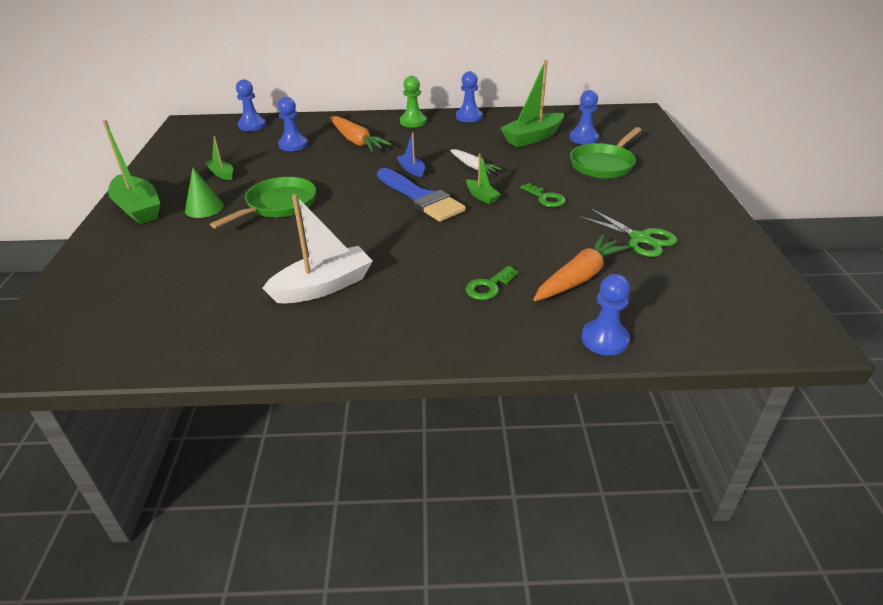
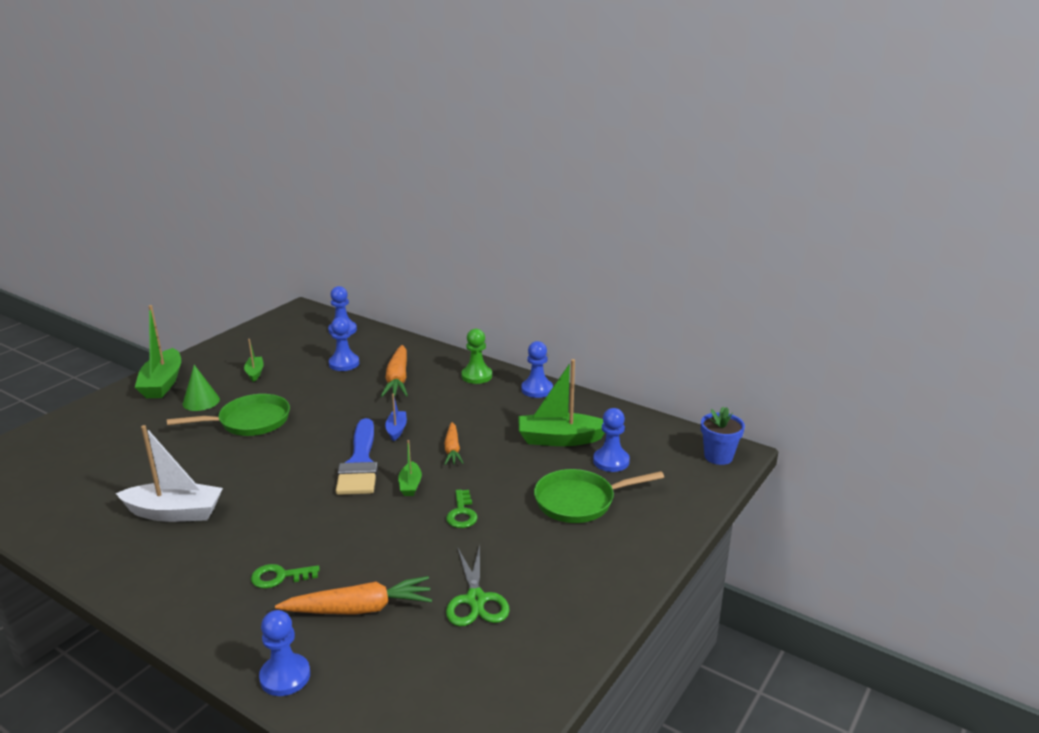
camera: 35 degrees right, 10 degrees down
white carrot [450,149,502,175] -> orange carrot [444,422,464,465]
none -> blue flower pot [701,407,745,465]

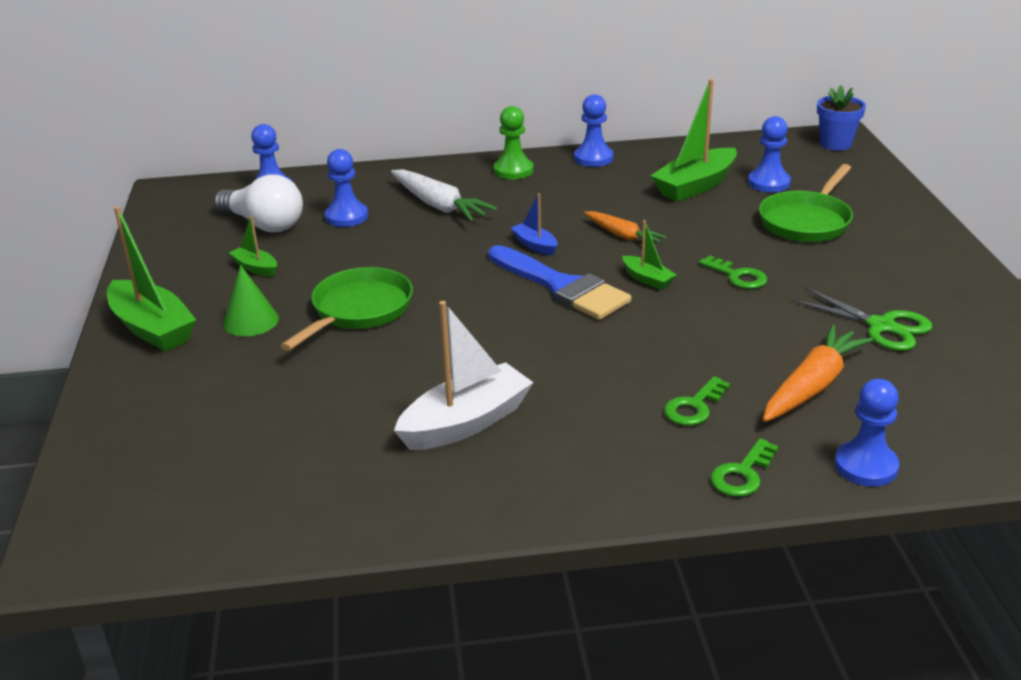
camera: 40 degrees left, 5 degrees up
orange carrot [381,345,408,397] -> white carrot [391,169,498,222]
none -> white light bulb [214,174,303,232]
none -> green key [711,438,778,497]

